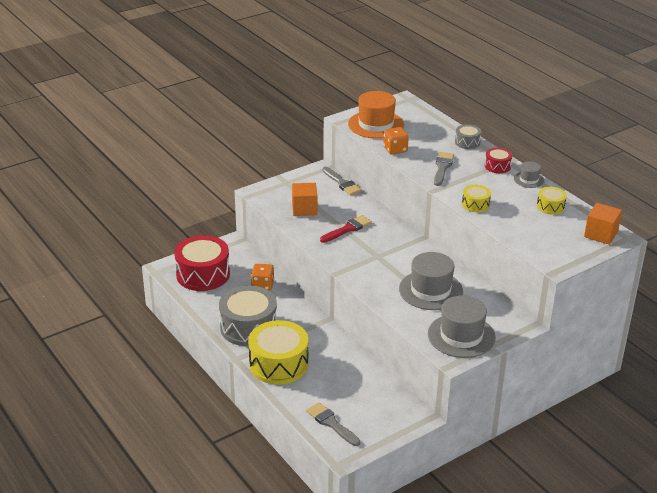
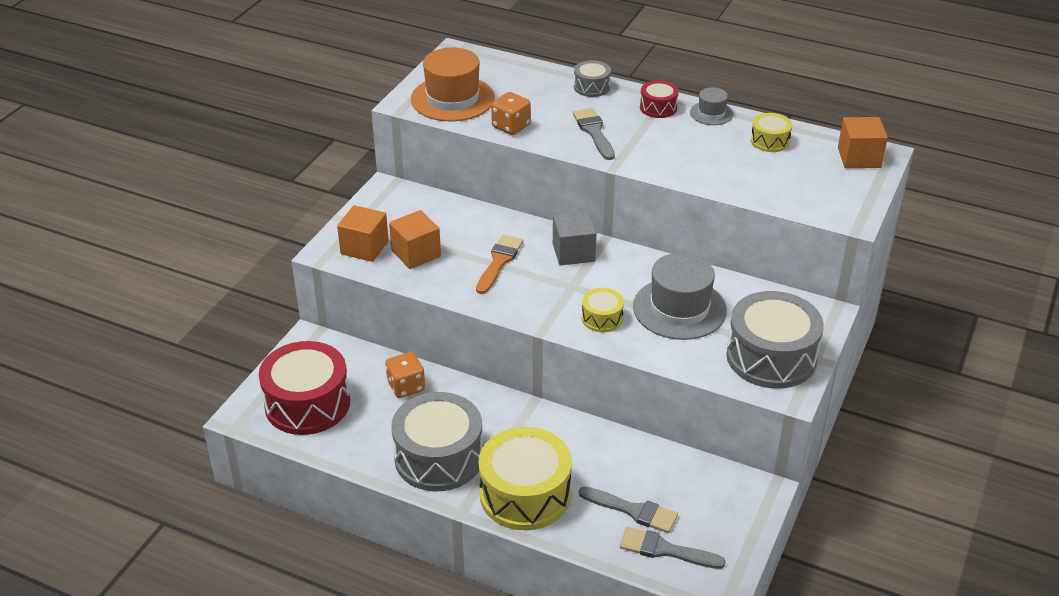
camera: 30 degrees left, 5 degrees up
red brush [320,215,372,243] -> orange brush [476,235,523,294]
grey brush [322,167,362,195] -> grey brush moved to [579,486,678,533]
grey hat [428,295,496,358] -> grey drum [726,291,824,389]
yellow drum [462,185,491,212] -> yellow drum moved to [582,288,624,332]
none -> orange cube [337,205,389,262]
none -> grey cube [553,211,597,266]

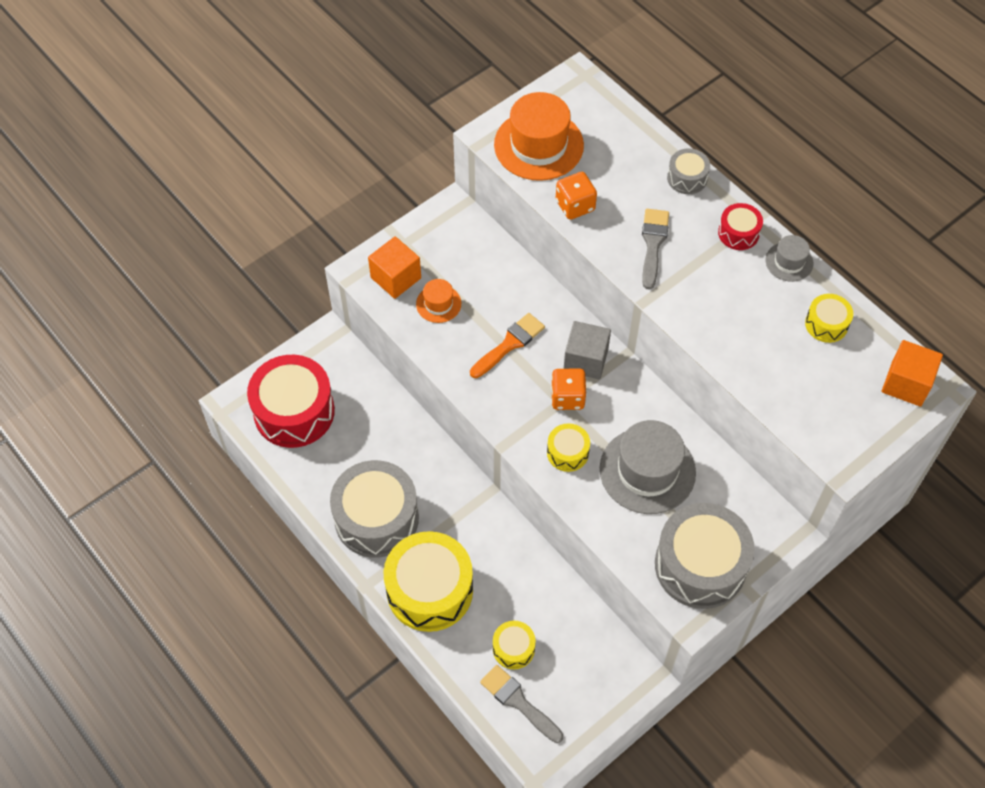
camera: 25 degrees right, 20 degrees up
orange dice [385,352,425,398] -> orange dice moved to [551,369,587,410]
orange cube [389,210,441,269] -> orange hat [416,279,461,323]
grey brush [579,486,678,533] -> yellow drum [493,621,536,669]

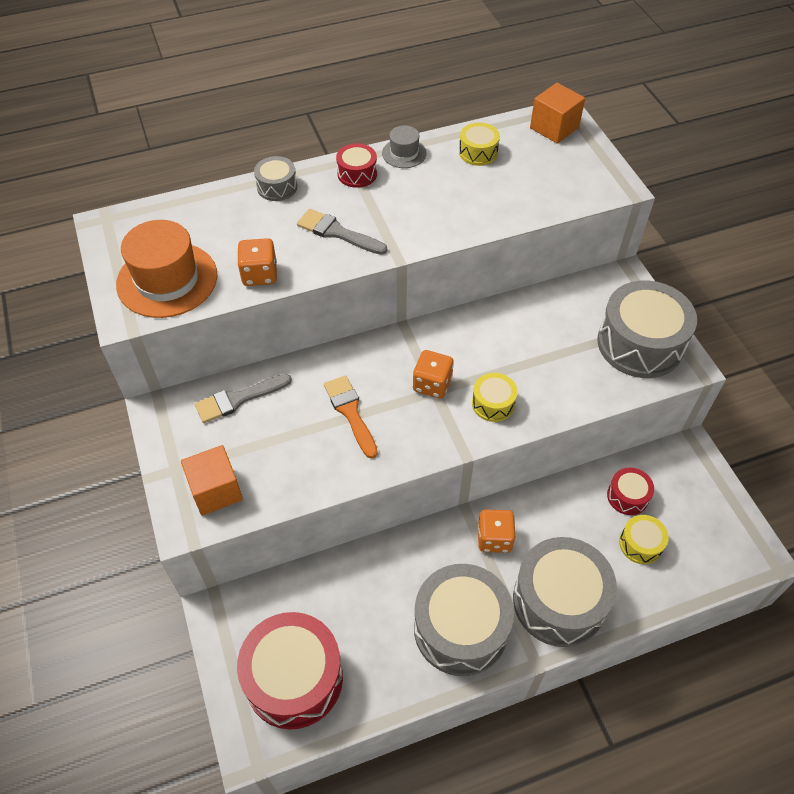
camera: 70 degrees left, 5 degrees down
yellow drum [383,531,473,632] -> grey drum [513,537,617,647]
orange hat [416,279,461,323] -> none
grey brush [480,665,563,743] -> grey brush moved to [195,374,292,423]
grey cube [564,321,611,380] -> none
grey hat [600,420,696,514] -> none
none -> orange dice [478,509,516,553]
none -> red drum [607,468,654,515]

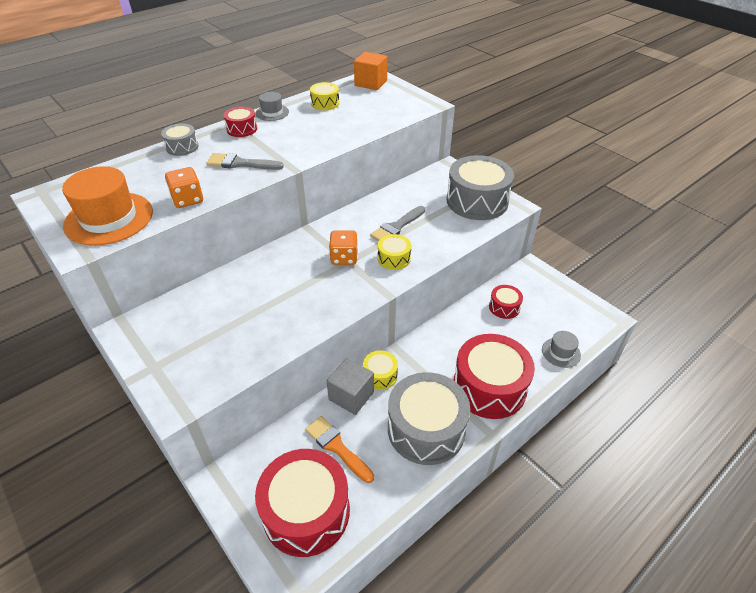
camera: 20 degrees left, 10 degrees down
orange cube [181,445,243,516] -> none
grey brush [195,374,292,423] -> grey brush moved to [370,206,425,241]
orange brush [324,375,378,459] -> orange brush moved to [305,416,374,483]
orange dice [478,509,516,553] -> none
grey drum [513,537,617,647] -> red drum [454,334,535,419]
yellow drum [619,515,669,564] -> yellow drum moved to [363,350,398,390]
none -> grey cube [327,358,374,415]
none -> grey hat [542,331,581,368]

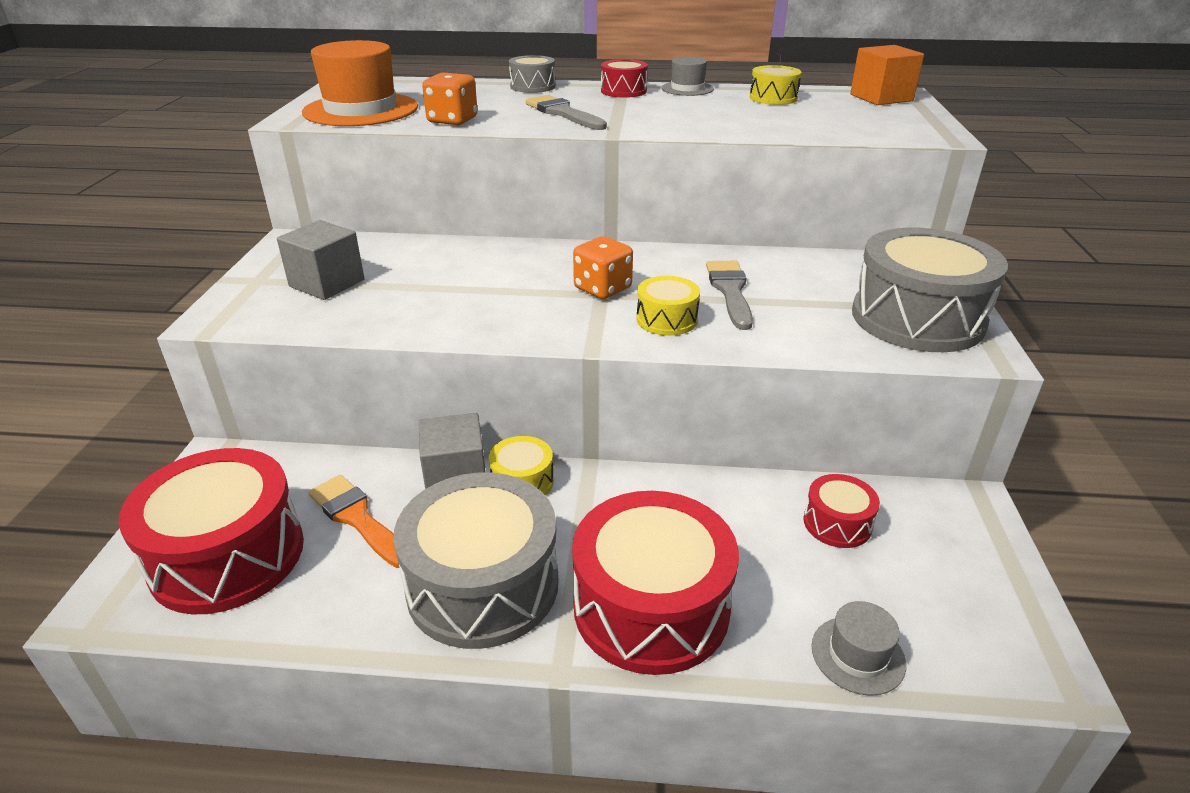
camera: 45 degrees right, 10 degrees down
orange brush [305,416,374,483] -> orange brush turned 45 degrees counterclockwise [308,475,399,568]
grey brush [370,206,425,241] -> grey brush turned 90 degrees clockwise [706,261,753,330]
none -> grey cube [277,220,365,300]

